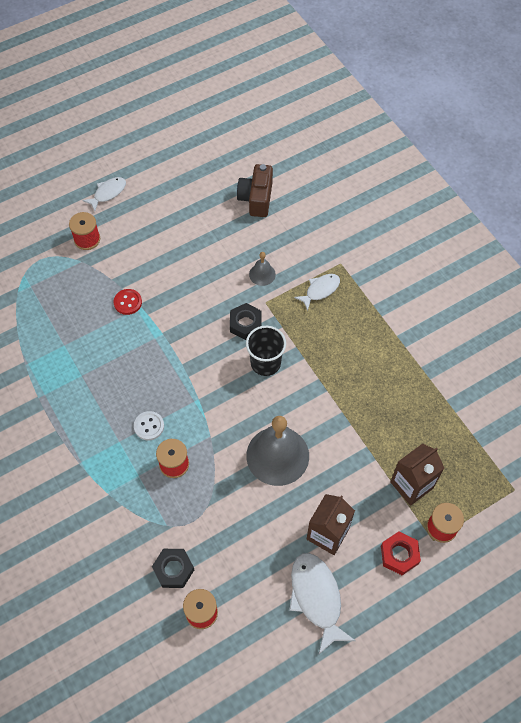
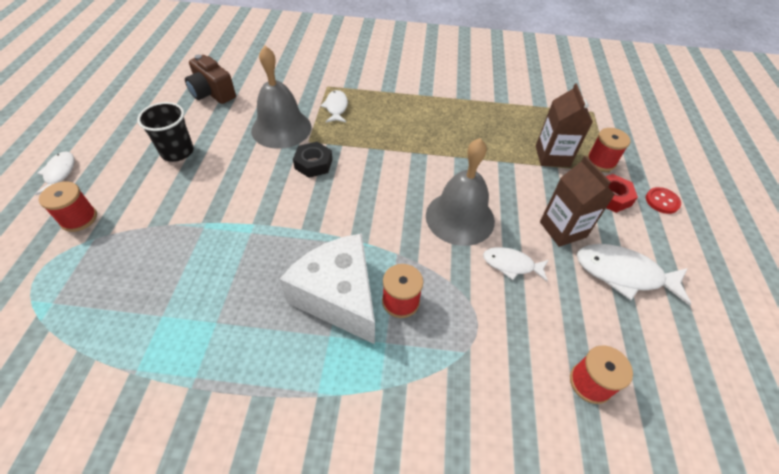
camera: 55 degrees left, 10 degrees down
red button [114,289,142,315] -> red button moved to [646,187,681,214]
white button [134,411,164,440] -> white cheese [280,234,375,344]
black nut [152,549,194,588] -> none
black cup [246,326,286,376] -> black cup moved to [137,102,194,162]
grey bell [249,252,276,286] -> grey bell [251,46,311,149], size x2.14
none -> white fish [483,247,549,281]

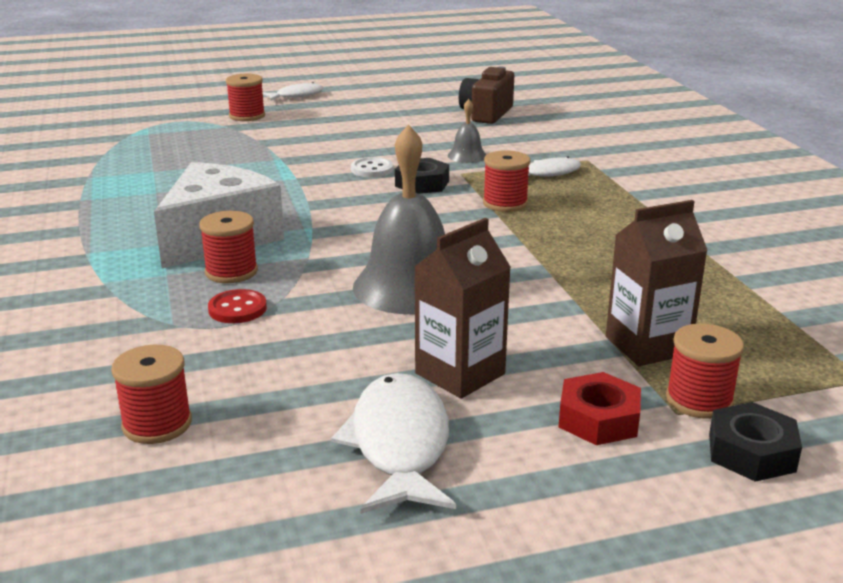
camera: 70 degrees right, 25 degrees down
black cup [137,102,194,162] -> none
grey bell [251,46,311,149] -> grey bell [448,99,486,163], size x0.47
white fish [483,247,549,281] -> none
red button [646,187,681,214] -> red button moved to [208,289,267,323]
none -> white button [351,157,393,178]
none -> red spool [483,150,530,212]
none -> black nut [709,402,802,482]

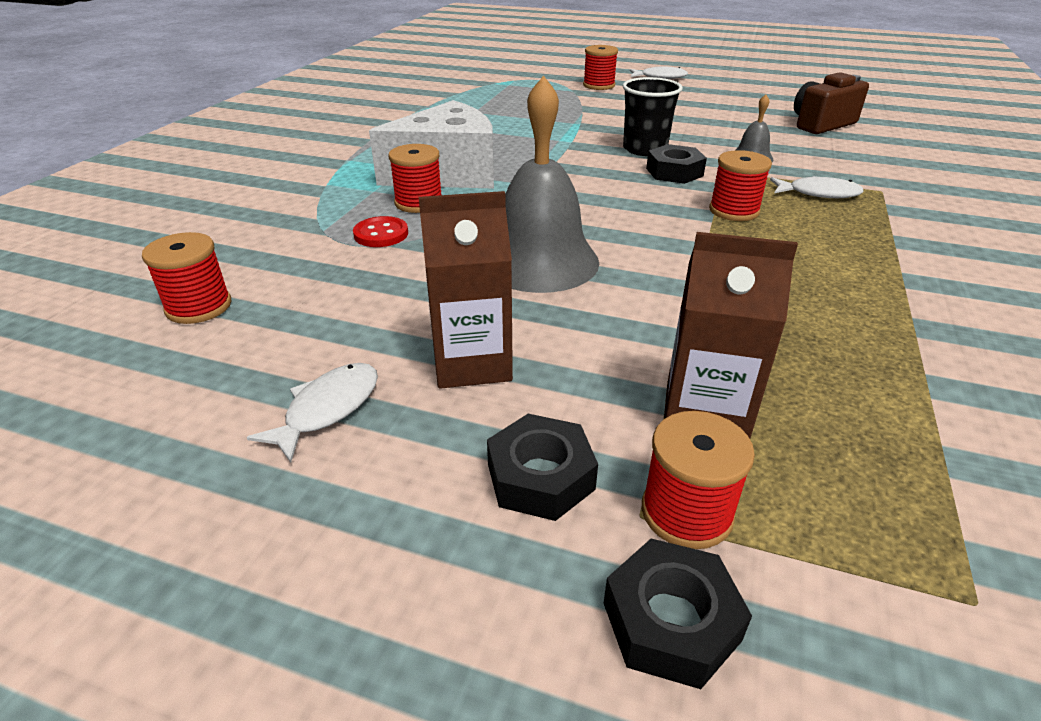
camera: 35 degrees right, 10 degrees up
white fish [331,373,456,514] -> white fish [247,363,378,462], size x0.61
white button [351,157,393,178] -> black cup [622,77,683,156]
red nut [559,372,641,445] -> black nut [487,414,598,521]

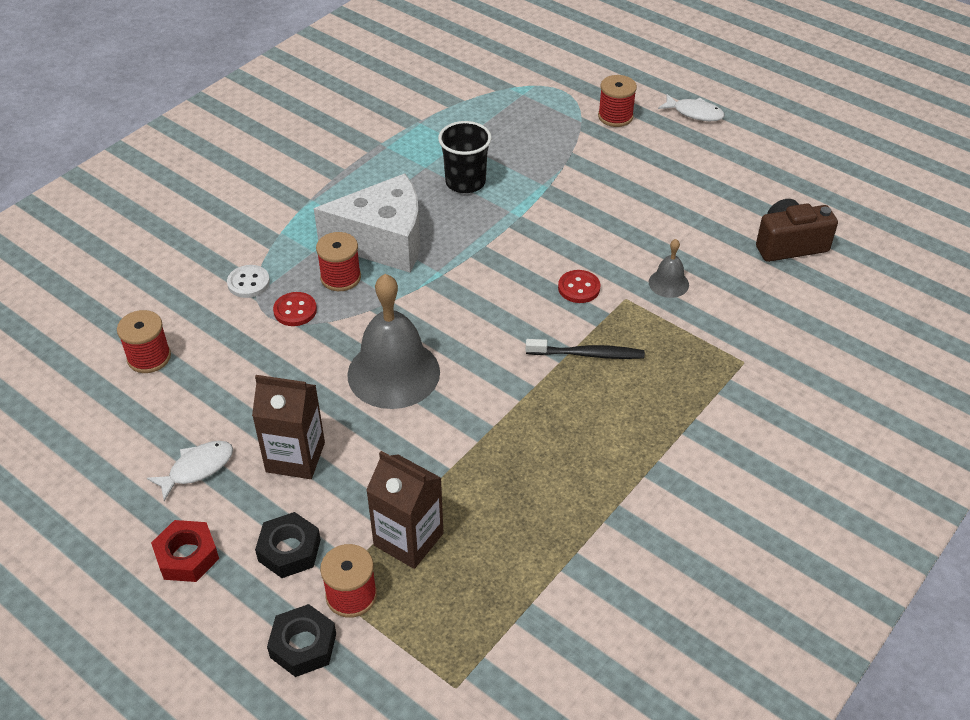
camera: 20 degrees right, 10 degrees up
black cup [622,77,683,156] -> black cup moved to [438,121,492,193]
black nut [646,144,707,184] -> red button [558,270,600,303]
red spool [709,150,772,221] -> black toothbrush [526,339,645,359]
white fish [770,176,863,198] -> none
none -> red nut [151,520,219,582]
none -> white button [227,265,270,298]

